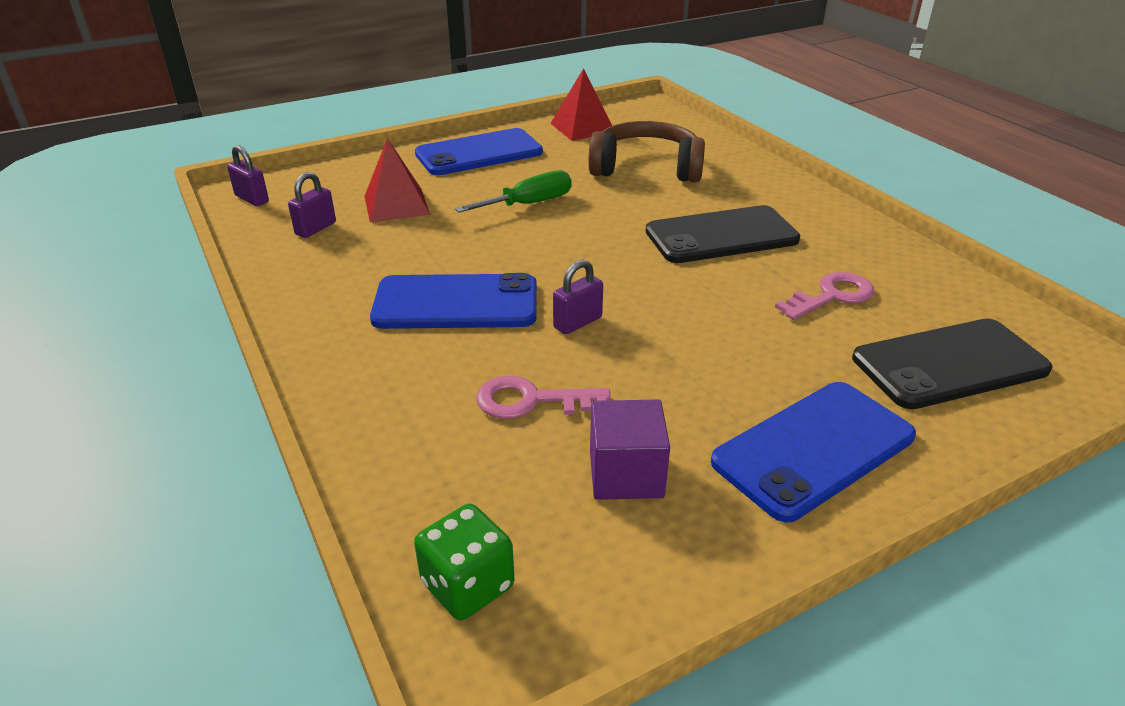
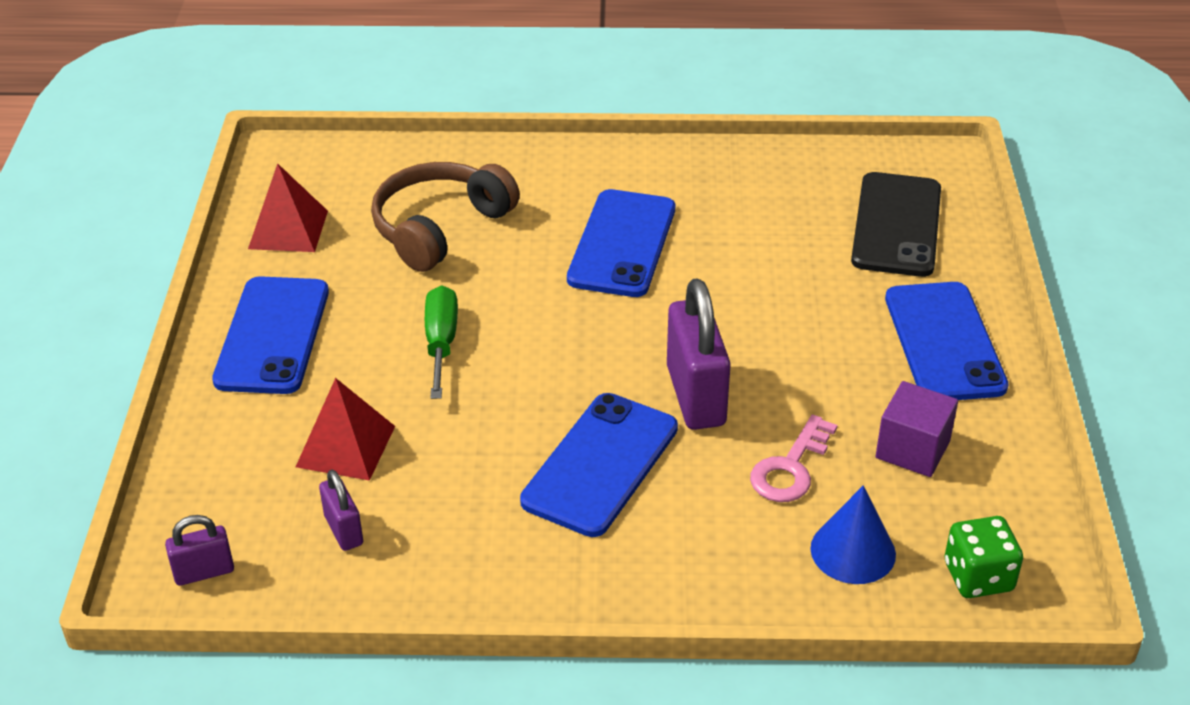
camera: 60 degrees left, 5 degrees up
purple padlock [553,260,603,334] -> purple padlock [667,278,731,430], size x1.93
black phone [646,205,800,263] -> blue phone [567,189,675,297]
pink key [775,272,874,320] -> none
none -> blue cone [811,486,896,584]

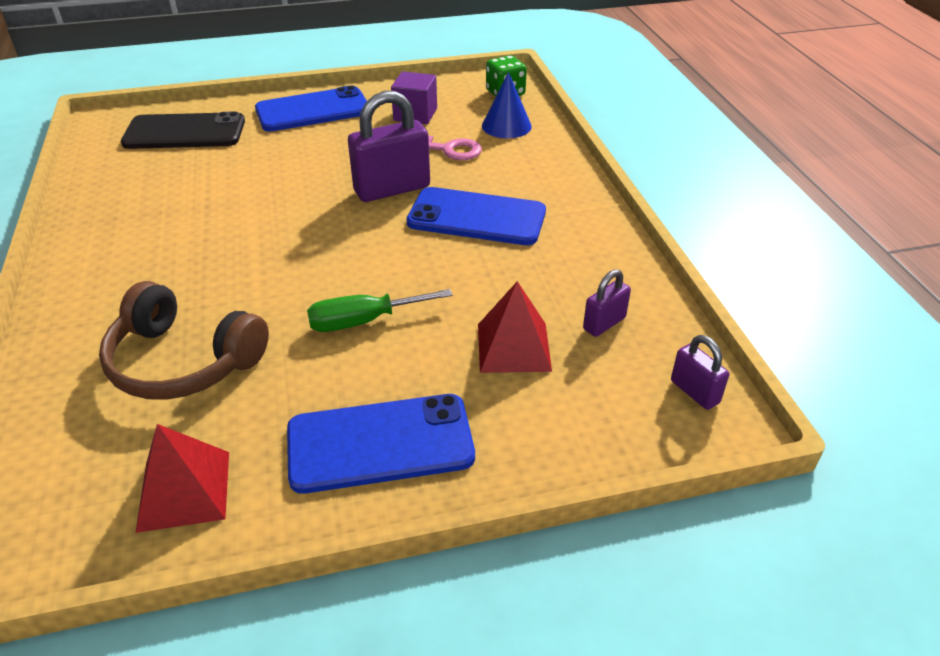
camera: 105 degrees left, 0 degrees up
blue phone [567,189,675,297] -> none

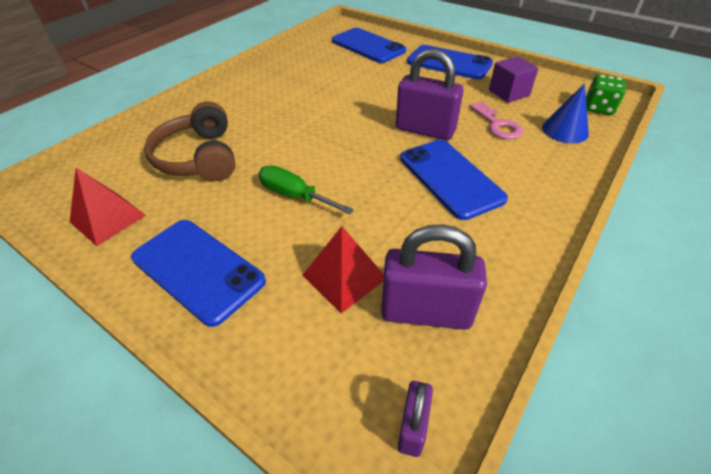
camera: 50 degrees right, 5 degrees up
black phone [121,111,245,149] -> blue phone [332,28,406,63]
purple padlock [583,269,631,337] -> purple padlock [381,224,487,330], size x1.93

